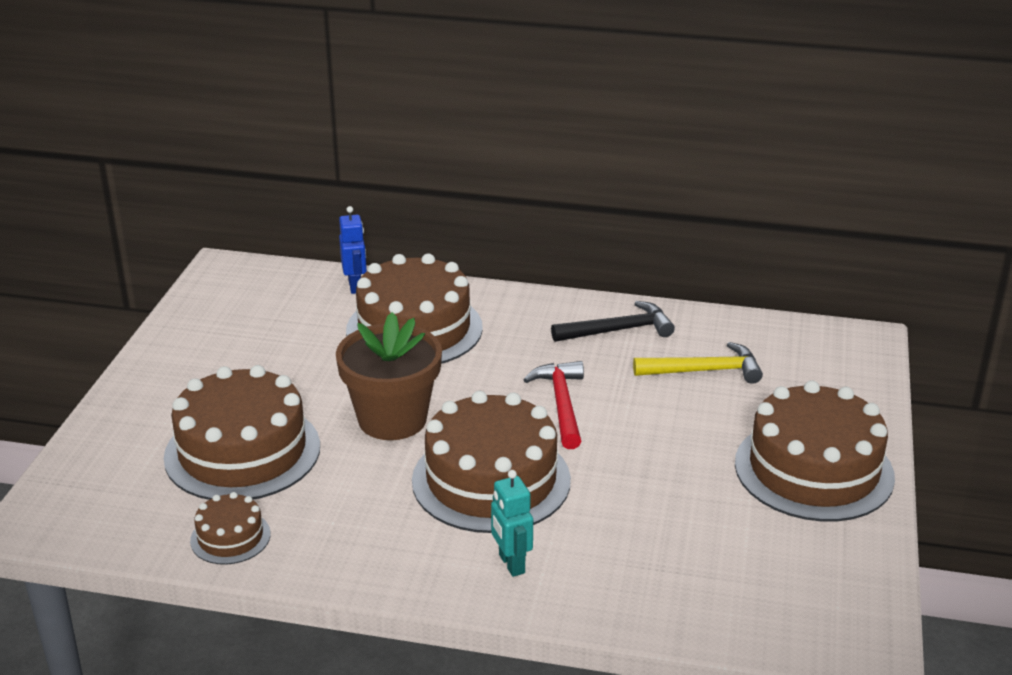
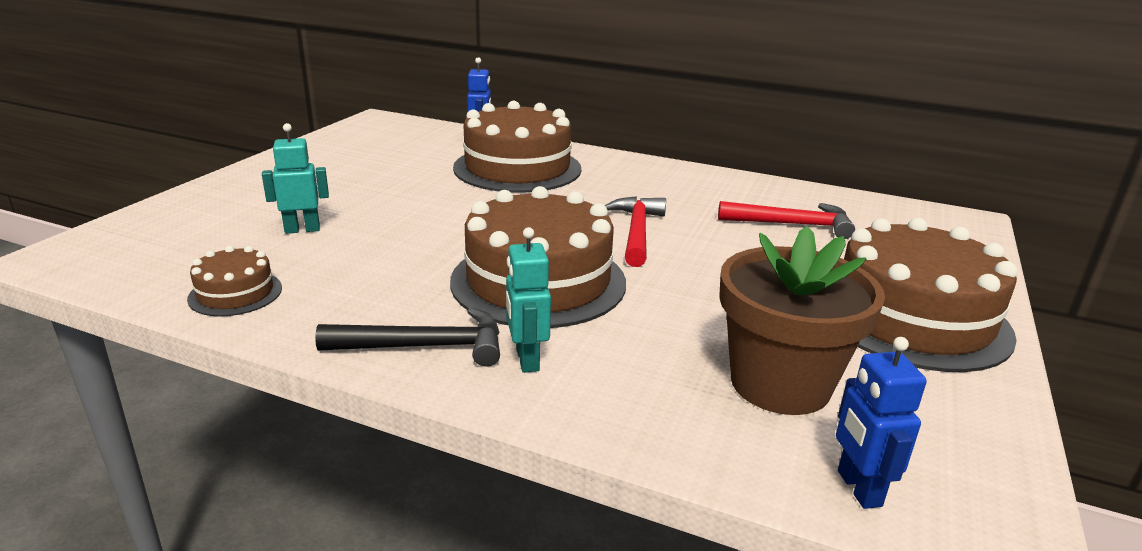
camera: 10 degrees right, 5 degrees down
brown cake [164,365,320,500] -> turquoise robot [262,123,329,234]
brown flower pot [336,312,442,440] -> brown flower pot moved to [719,226,885,415]
black hammer [551,301,675,342] -> black hammer moved to [315,308,500,367]
yellow hammer [633,342,763,384] -> red hammer [718,201,855,239]
none -> blue robot [836,337,927,509]

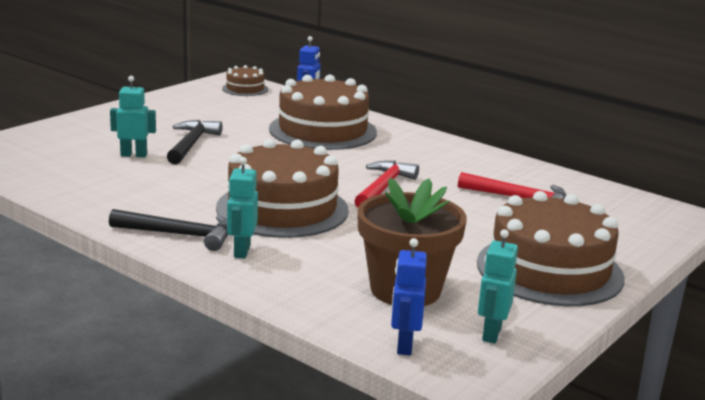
camera: 15 degrees right, 5 degrees down
brown cake [187,246,282,316] -> brown cake moved to [222,65,268,96]
none -> black hammer [167,120,223,165]
none -> turquoise robot [478,229,518,344]

